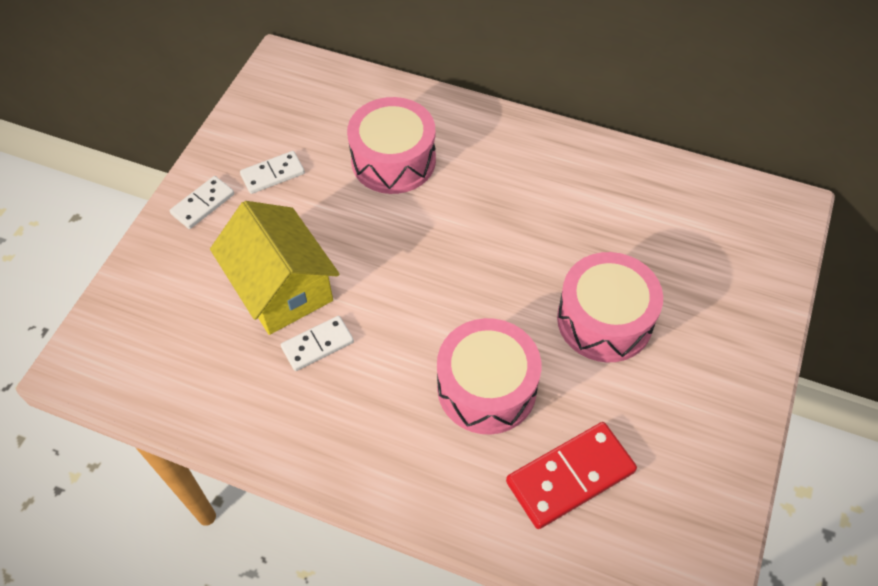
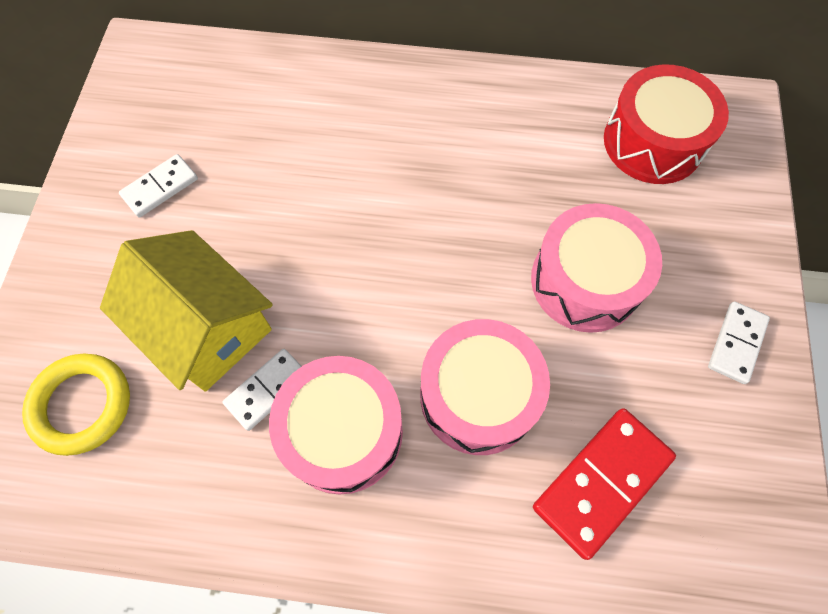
camera: 15 degrees left, 10 degrees up
white domino [170,176,234,229] -> white domino moved to [708,301,770,384]
pink drum [347,97,436,194] -> pink drum moved to [269,356,403,494]
none -> yellow ring [22,353,130,456]
none -> red drum [604,64,729,184]

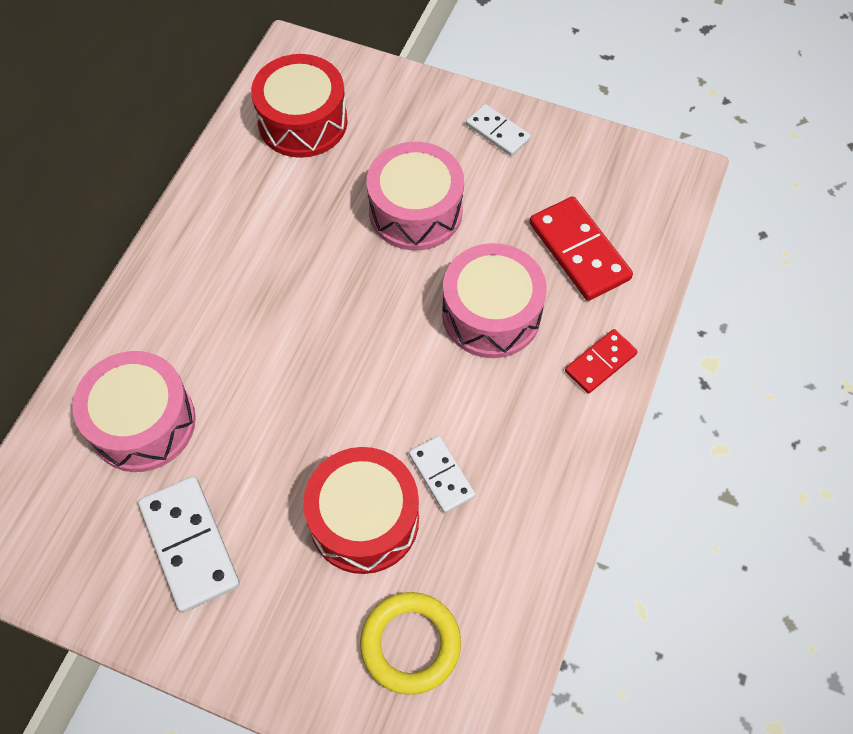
camera: 75 degrees left, 5 degrees down
yellow house [100,230,273,391] -> red drum [303,447,419,574]
white domino [119,154,198,218] -> white domino [138,476,240,613], size x1.65
pink drum [269,356,403,494] -> pink drum moved to [72,351,196,472]
none -> red domino [565,329,638,394]

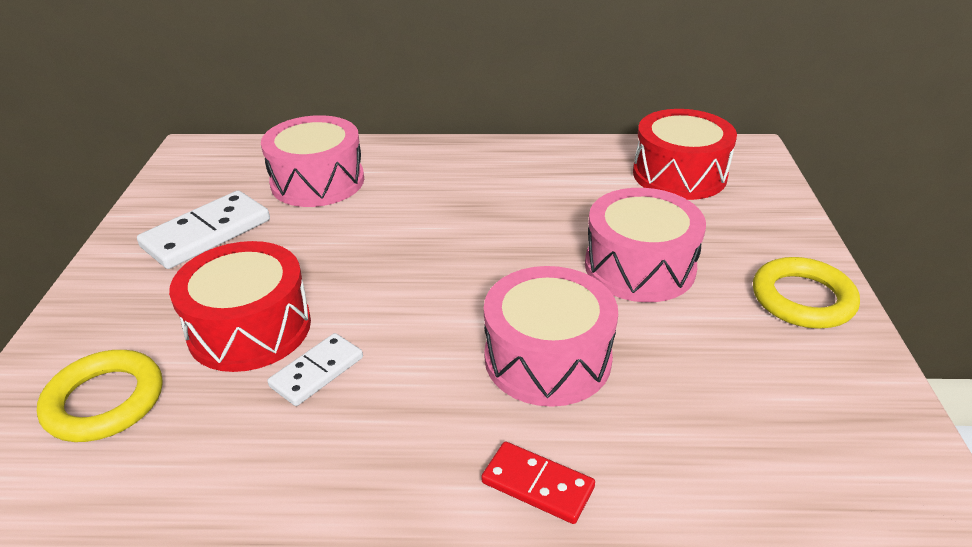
camera: 70 degrees right, 25 degrees down
white domino [466,104,531,156] -> yellow ring [753,257,860,329]
red domino [530,196,633,301] -> none

